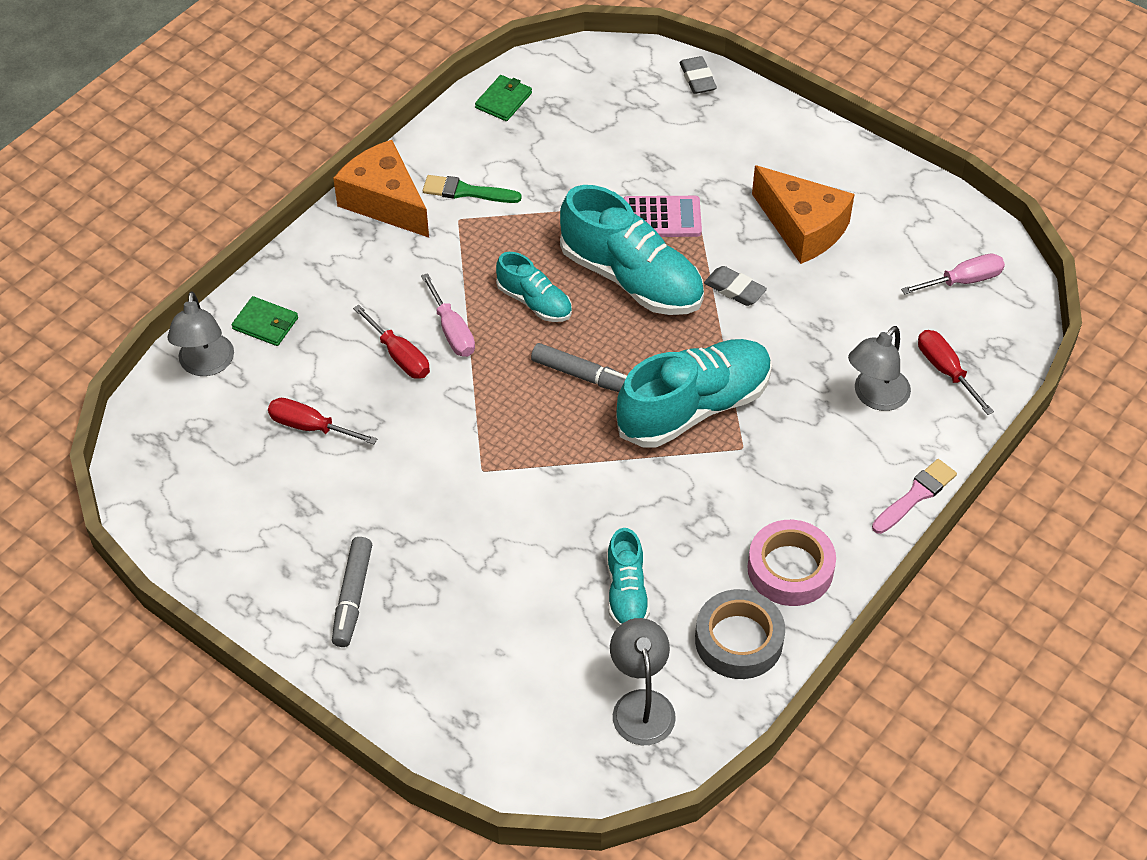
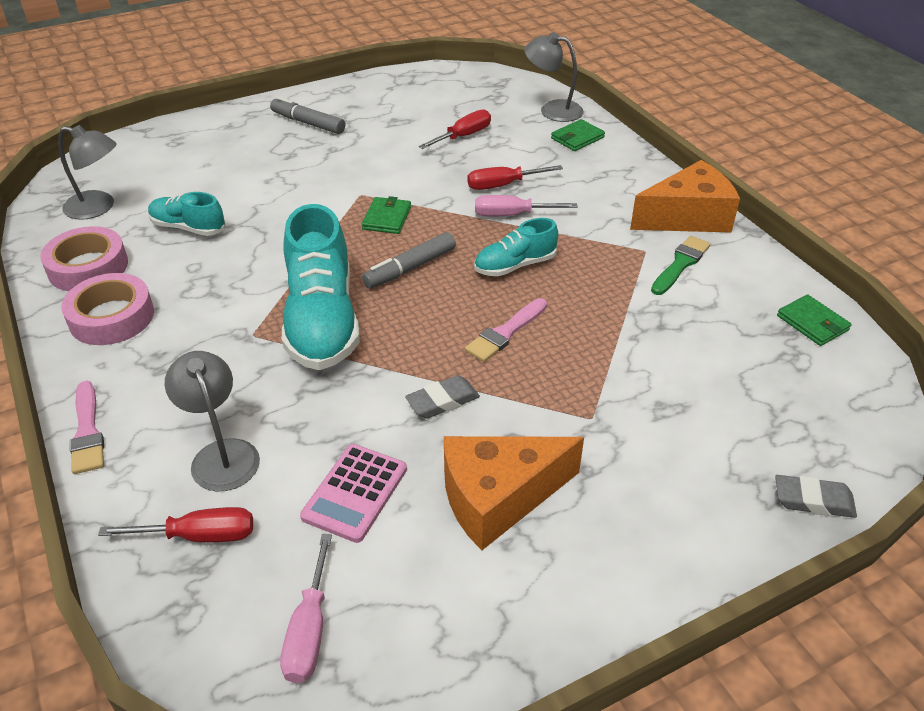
camera: 115 degrees right, 10 degrees down
turquoise shoe [560,185,704,315] -> pink brush [465,298,547,362]
pink calculator [624,196,702,237] -> pink calculator moved to [300,444,407,543]
grey tape [695,589,785,679] -> pink tape [40,226,128,291]
none -> green wallet [362,196,411,234]

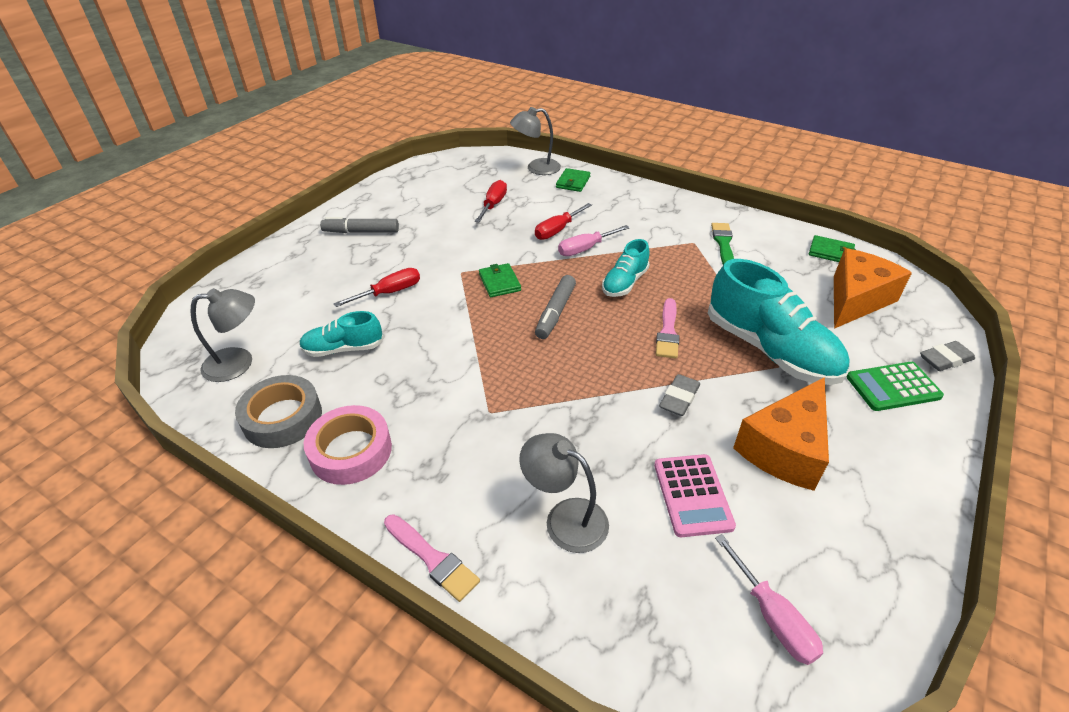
camera: 30 degrees left, 0 degrees up
pink tape [40,226,128,291] -> grey tape [235,375,322,448]
red screwdriver [98,507,253,542] -> red screwdriver moved to [333,268,420,307]
turquoise shoe [282,204,360,370] -> turquoise shoe moved to [708,259,850,385]
orange cheese [630,160,740,233] -> orange cheese moved to [834,248,912,329]
none -> green calculator [847,362,944,411]

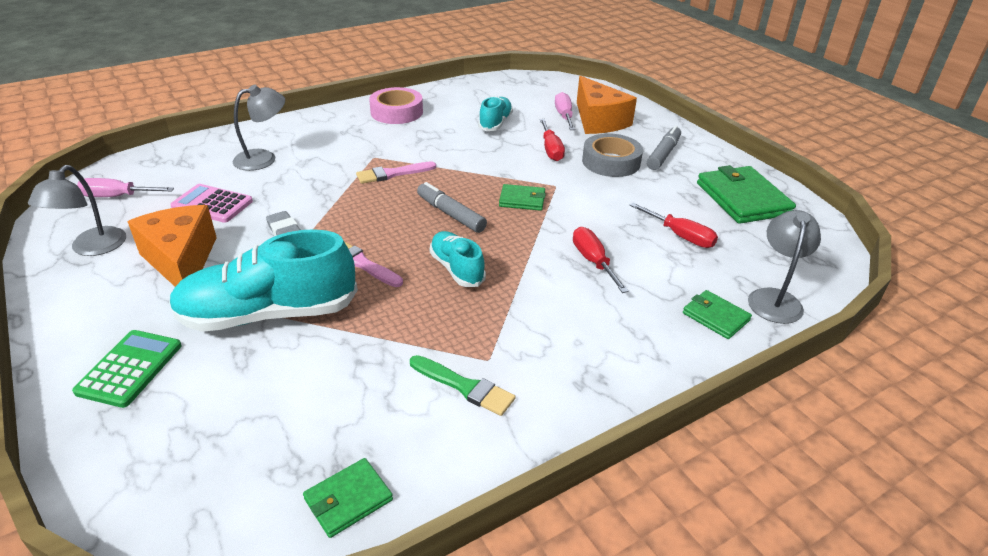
camera: 115 degrees right, 5 degrees down
grey lamp [191,288,255,382] -> grey lamp moved to [28,165,126,256]
grey tape [235,375,322,448] -> grey tape moved to [582,133,643,177]
pink brush [384,514,480,602] -> pink brush moved to [356,162,436,184]
pink screwdriver [558,225,630,256] -> pink screwdriver moved to [555,92,575,130]
orange cheese [834,248,912,329] -> orange cheese moved to [577,76,637,134]
grey eraser [920,341,975,371] -> none
none -> green wallet [697,165,796,224]

